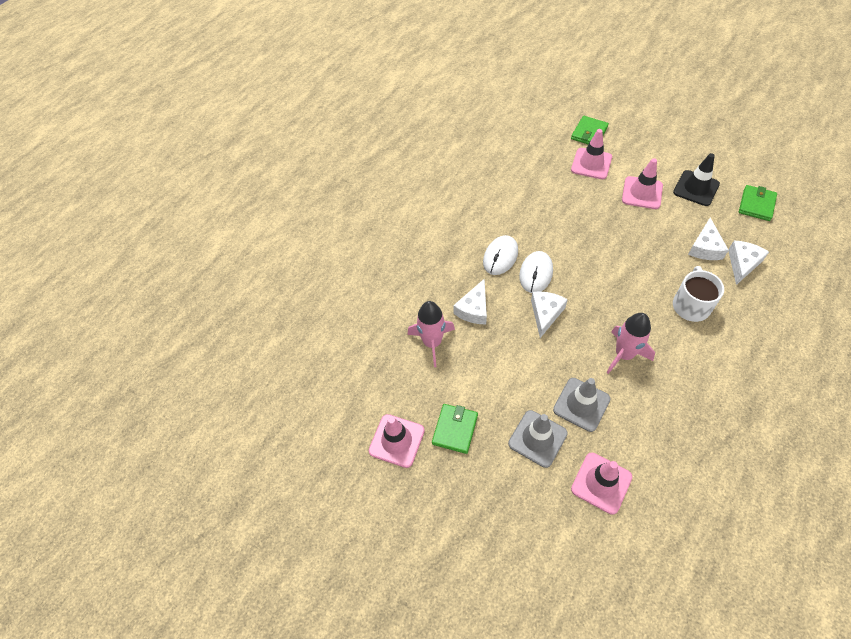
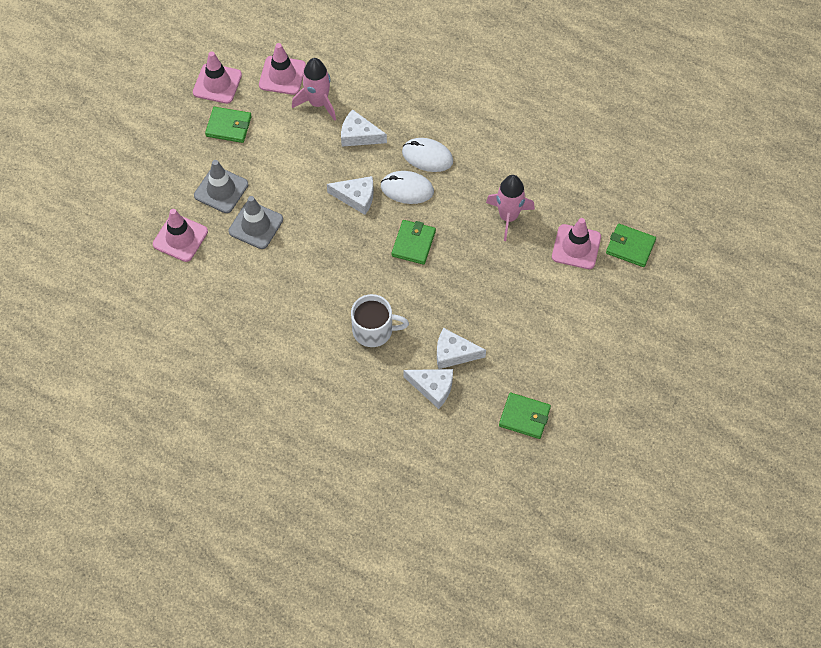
camera: 80 degrees right, 5 degrees up
pink rocket [607,313,655,374] -> pink rocket moved to [486,175,535,241]
pink traffic cone [622,158,663,209] -> pink traffic cone moved to [259,43,306,95]
black traffic cone [673,153,720,206] -> none
none -> green wallet [392,220,436,265]

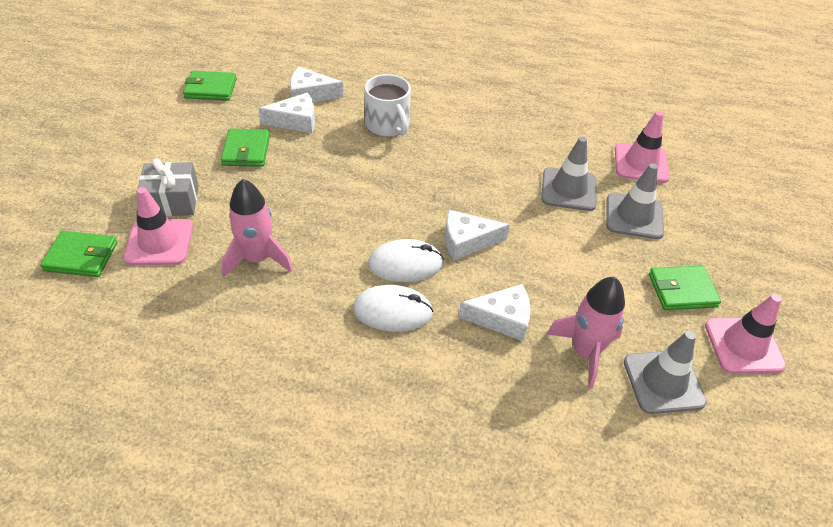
camera: 160 degrees right, 15 degrees down
pink traffic cone [259,43,306,95] -> grey traffic cone [624,331,707,414]
white mug [351,294,409,347] -> white mug turned 105 degrees counterclockwise [365,74,411,137]
green wallet [392,220,436,265] -> green wallet moved to [221,129,270,167]
none -> grey gift [136,158,199,216]

